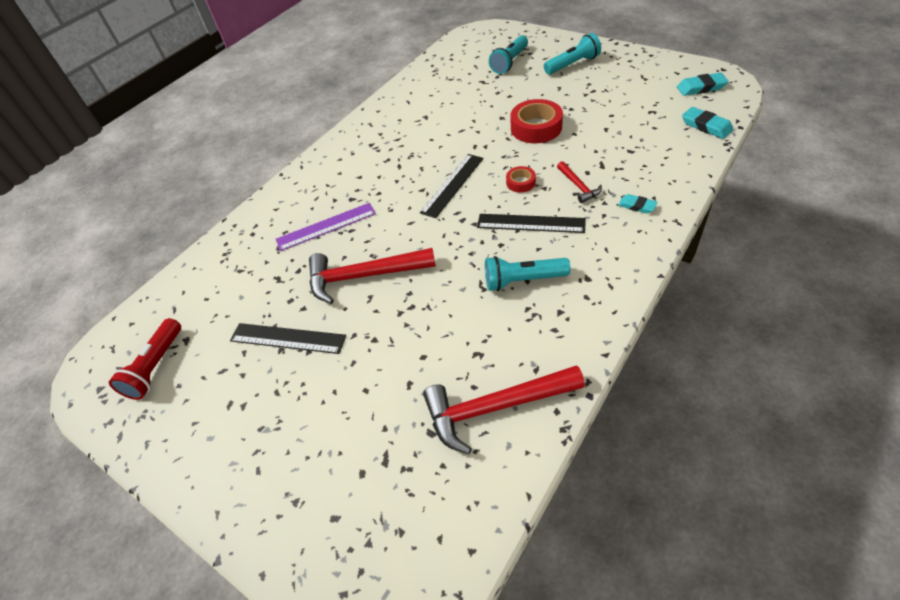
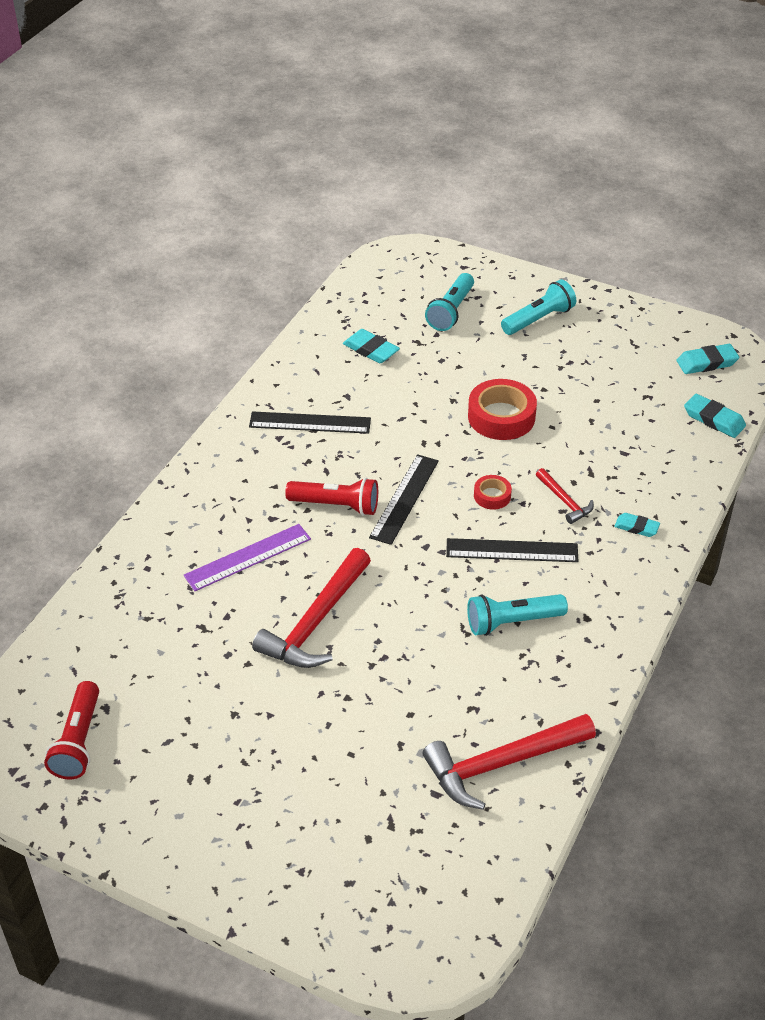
camera: 15 degrees left, 5 degrees down
black ruler [230,323,346,354] -> black ruler moved to [249,411,371,434]
red hammer [309,248,436,304] -> red hammer turned 45 degrees counterclockwise [252,548,371,668]
none -> red flashlight [285,478,378,516]
none -> turquoise eraser [343,329,400,363]

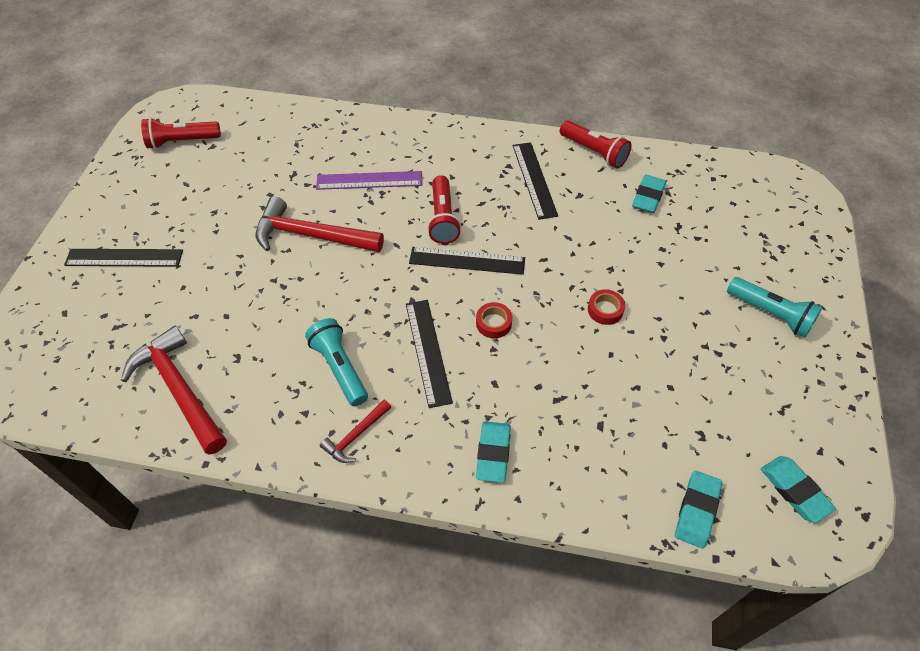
camera: 75 degrees right, 10 degrees up
purple ruler [184,524,311,591] -> purple ruler turned 45 degrees counterclockwise [316,171,422,190]
turquoise flashlight [425,273,474,331] -> none
red tape [468,379,537,440] -> red tape [588,289,625,325], size x0.52
red hammer [536,468,594,524] -> red hammer moved to [320,400,391,463]
turquoise eraser [614,513,660,537] -> turquoise eraser [476,421,511,483], size x1.52
none -> black ruler [64,249,183,267]
none -> red flashlight [560,120,632,168]

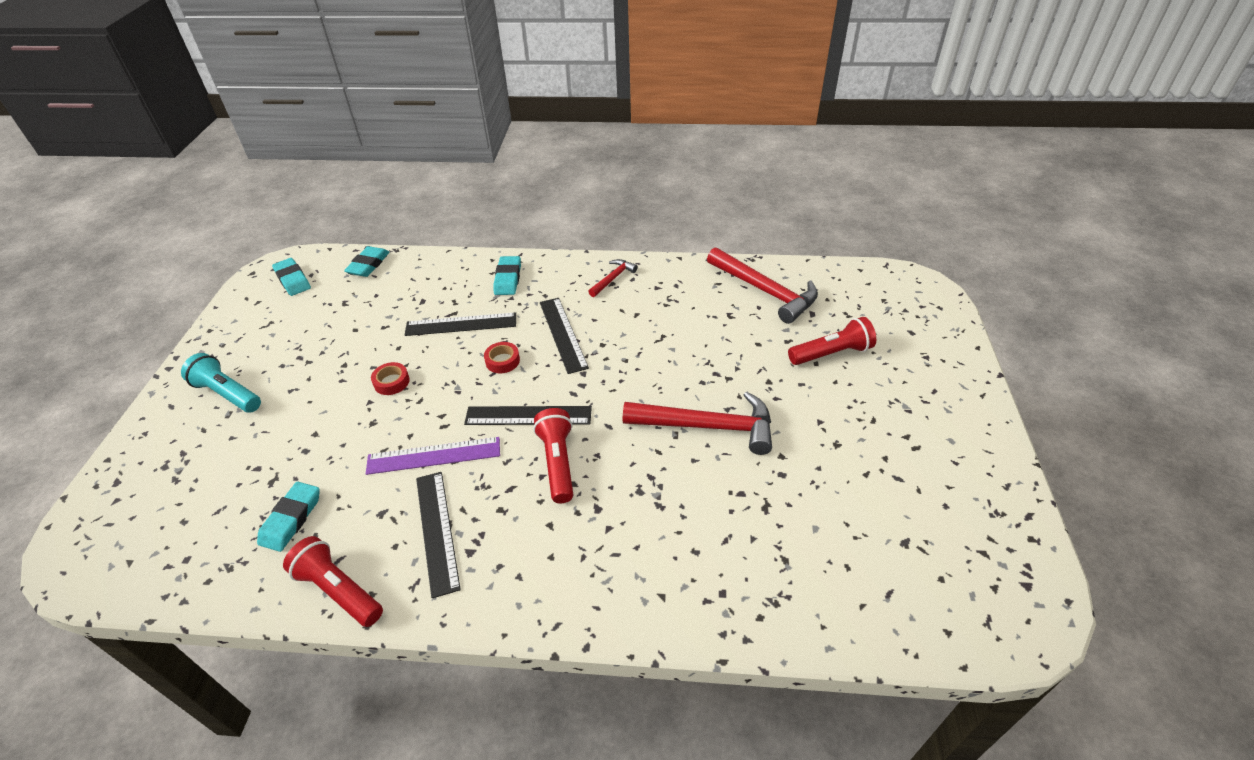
camera: 175 degrees right, 10 degrees down
black ruler [64,249,183,267] -> black ruler moved to [405,312,516,336]
red flashlight [141,118,221,149] -> red flashlight moved to [788,317,876,365]
turquoise flashlight [305,318,368,406] -> none
purple ruler [316,171,422,190] -> purple ruler moved to [366,437,500,475]

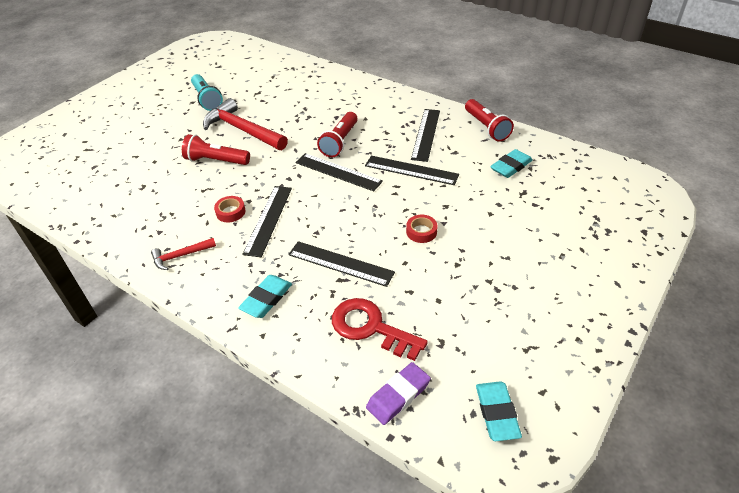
camera: 150 degrees left, 0 degrees up
turquoise flashlight [181,353,261,413] -> turquoise flashlight moved to [191,74,223,111]
turquoise eraser [344,246,390,277] -> purple eraser [366,362,431,425]
purple ruler [366,437,500,475] -> black ruler [365,156,459,185]
red tape [484,342,520,373] -> red tape moved to [214,196,246,222]
red hammer [707,247,818,324] -> none
red flashlight [788,317,876,365] -> red flashlight moved to [182,134,250,165]
none -> red key [332,298,428,361]

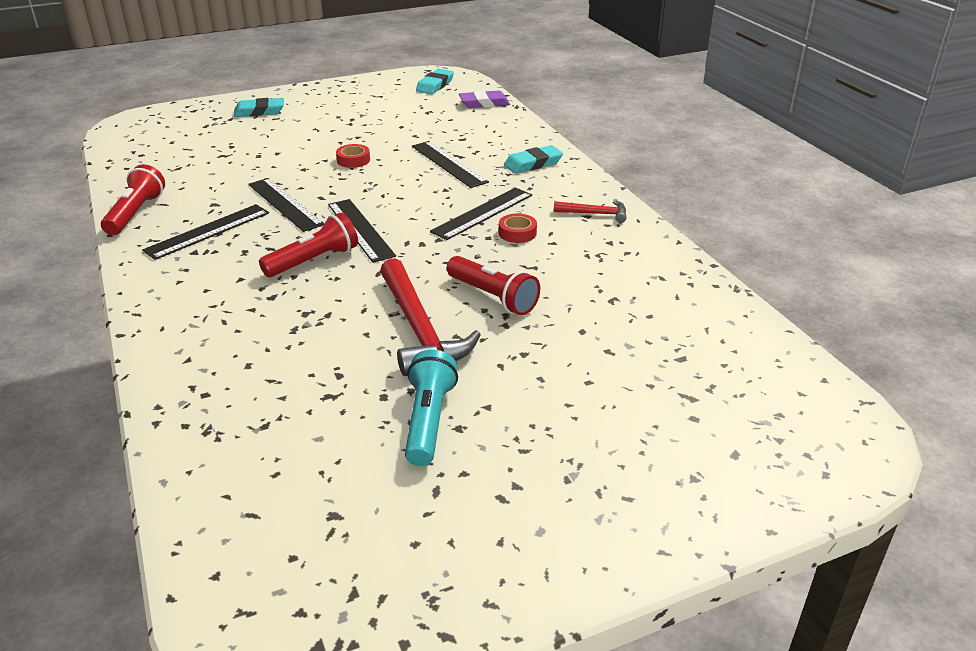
camera: 150 degrees left, 10 degrees down
red key [332,298,428,361] -> none
turquoise eraser [490,149,533,178] -> turquoise eraser moved to [234,98,284,117]

